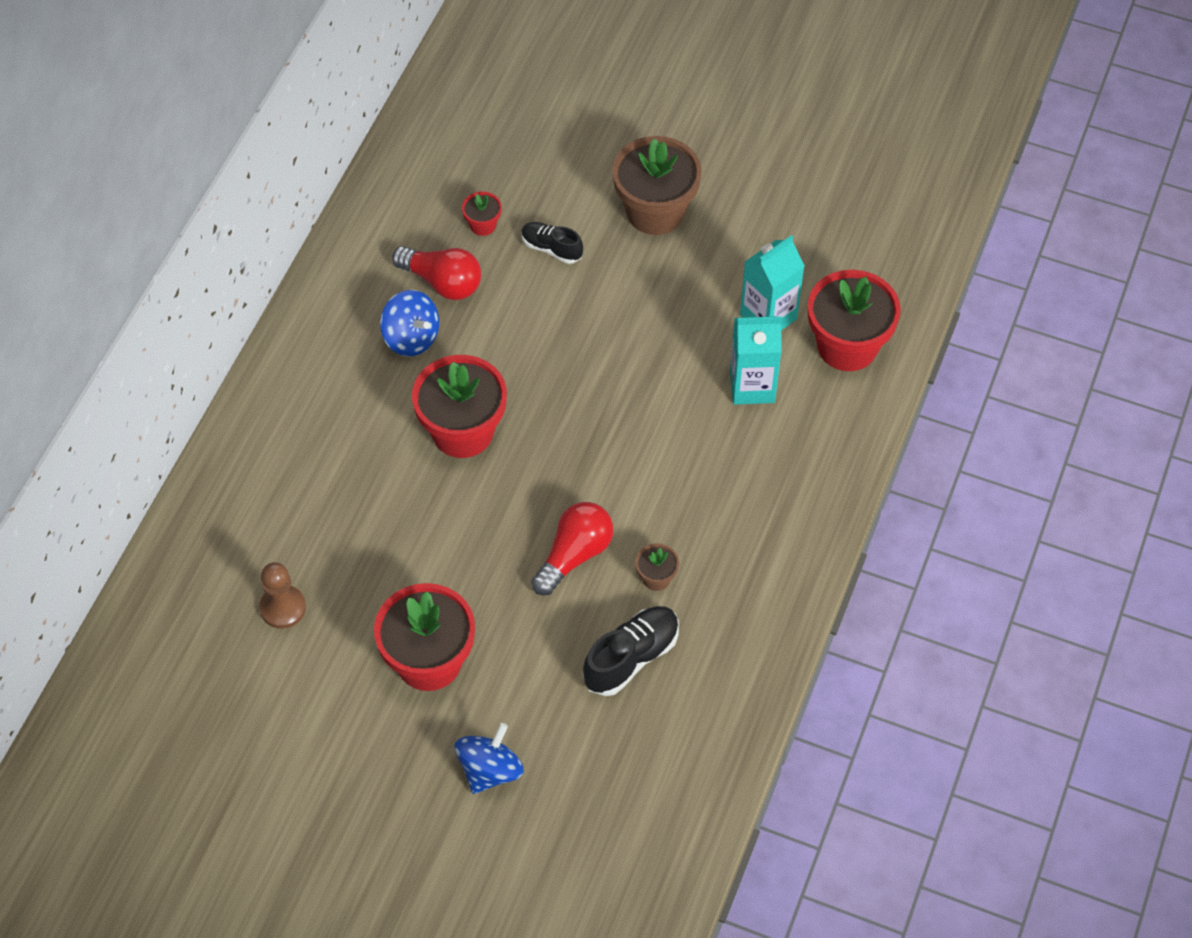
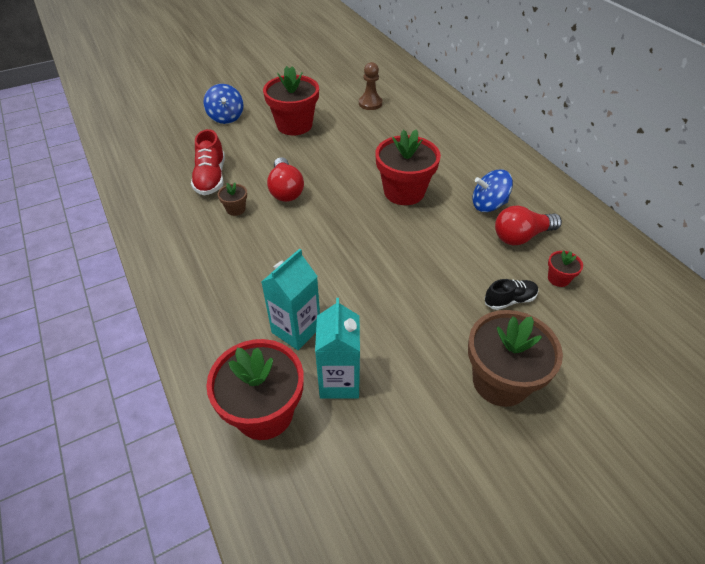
camera: 130 degrees right, 10 degrees down
black shoe [583,606,679,696] -> red shoe [191,129,225,195]

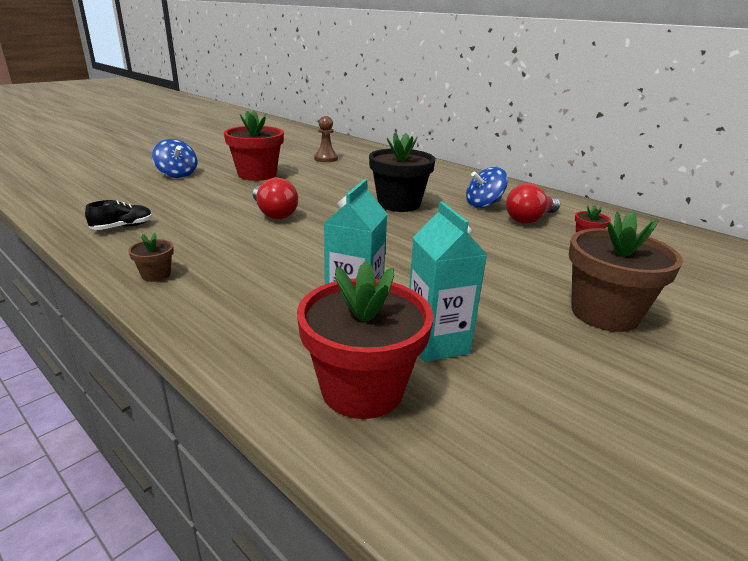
camera: 20 degrees left, 20 degrees down
red shoe [191,129,225,195] -> none
brown flower pot [218,183,247,216] -> brown flower pot moved to [128,233,174,282]
red flower pot [375,129,441,205] -> black flower pot [369,132,436,212]
black shoe [485,279,538,310] -> black shoe moved to [85,200,152,230]

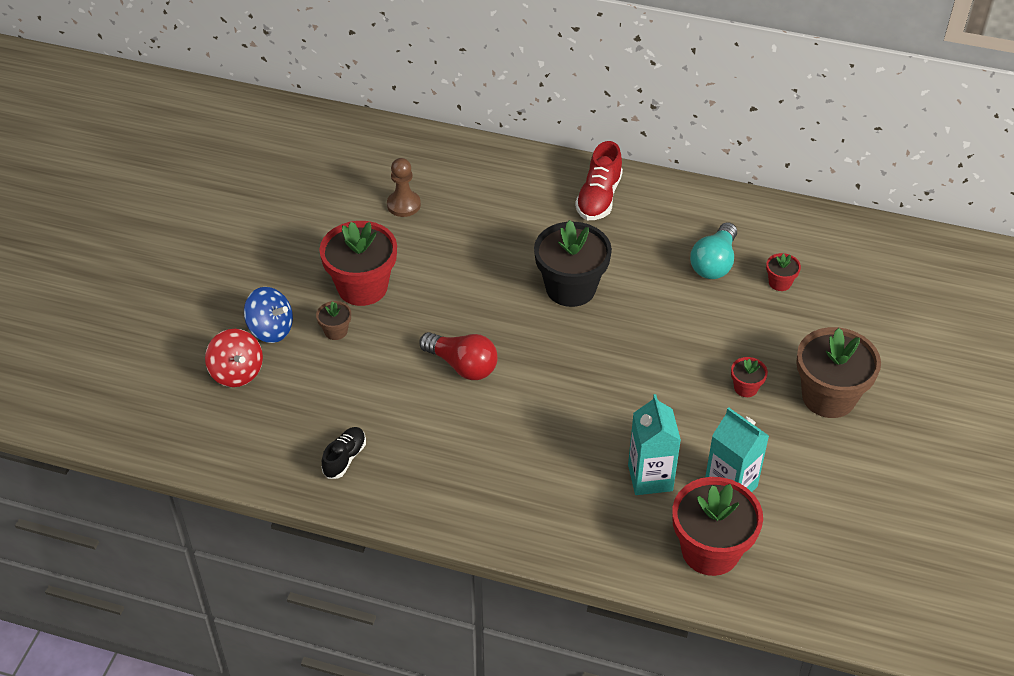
camera: 25 degrees left, 20 degrees up
brown flower pot [128,233,174,282] -> brown flower pot moved to [316,301,351,340]
blue spinning top [466,167,508,208] -> none
red light bulb [506,183,560,224] -> turquoise light bulb [690,222,737,279]
none -> red spinning top [205,329,263,387]
none -> red shoe [575,141,623,220]
none -> red flower pot [731,357,768,397]

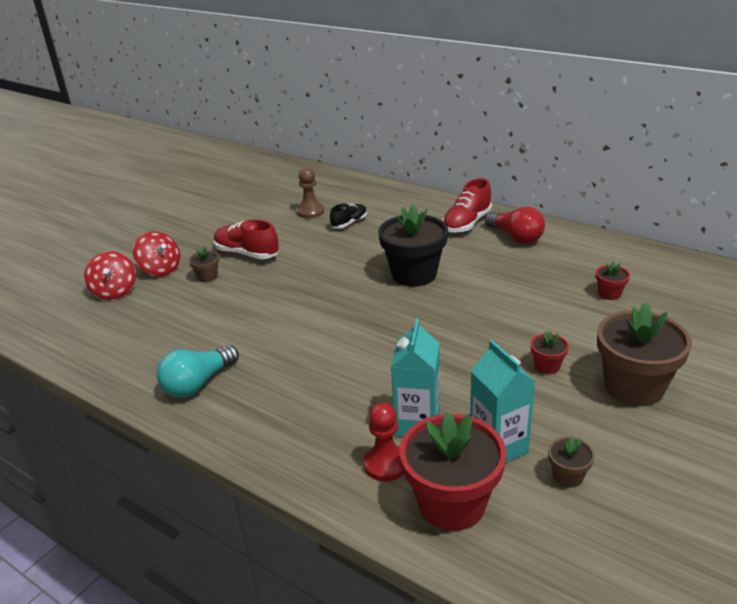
camera: 20 degrees right, 15 degrees down
blue spinning top [244,287,293,343] -> red spinning top [133,231,180,276]
red flower pot [320,221,397,306] -> red shoe [214,220,279,259]
black shoe [322,427,366,479] -> black shoe moved to [330,203,367,229]
red light bulb [419,332,498,380] -> red light bulb moved to [485,206,545,244]
turquoise light bulb [690,222,737,279] -> turquoise light bulb moved to [157,345,239,398]
none -> red pawn [363,402,404,481]
none -> brown flower pot [548,436,595,487]

